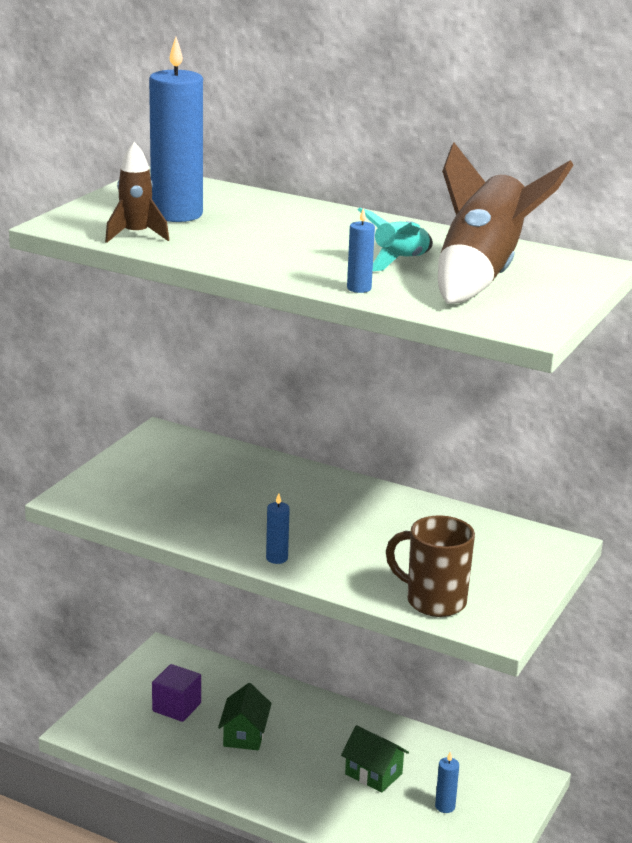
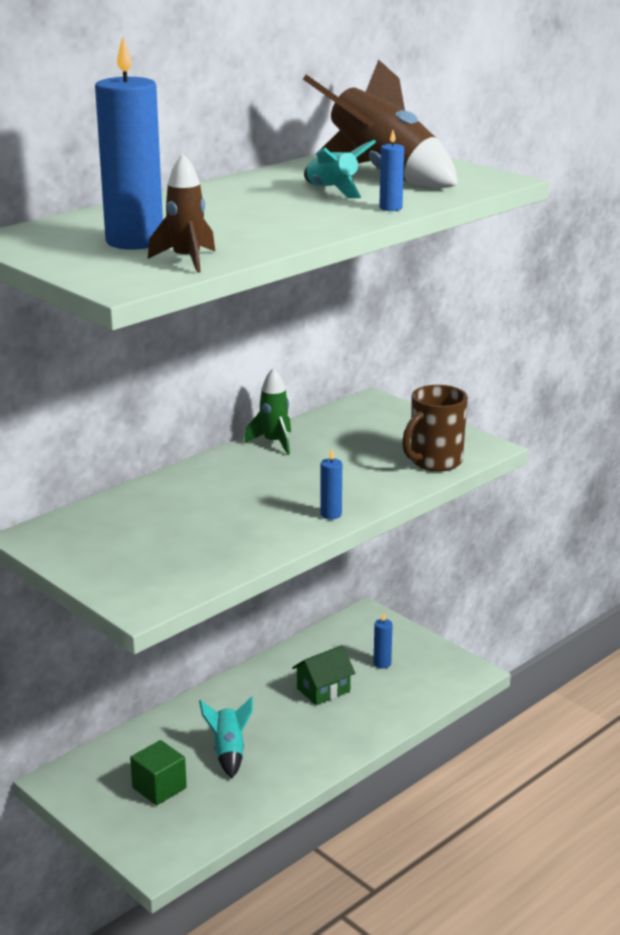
camera: 70 degrees left, 0 degrees up
purple cube [152,664,201,722] -> green cube [130,740,187,805]
green house [218,683,272,750] -> turquoise rocket [199,696,253,778]
none -> green rocket [244,368,291,455]

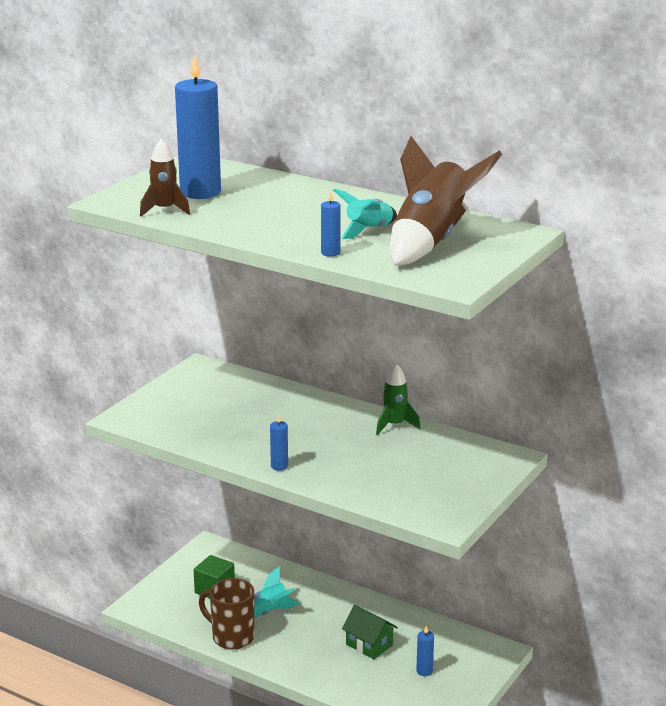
camera: 75 degrees right, 0 degrees up
brown mug [402,385,468,472] -> brown mug moved to [199,578,254,650]

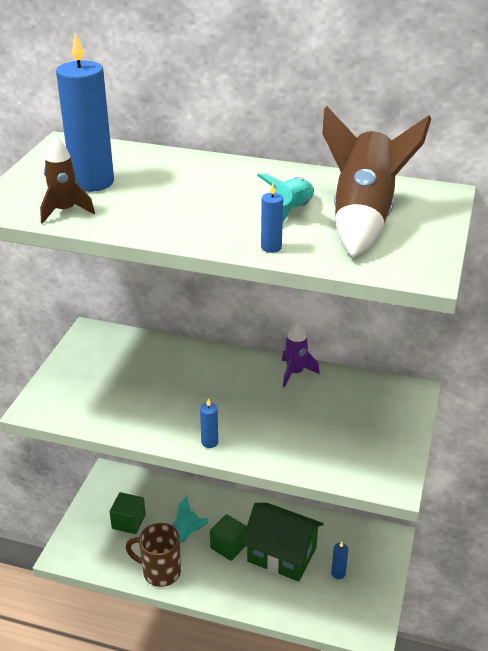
camera: 15 degrees left, 10 degrees up
green house [342,605,398,659] -> green house [242,503,324,581], size x1.74
green rocket [376,363,421,435] -> purple rocket [282,321,320,387]
none -> green cube [210,514,247,561]

